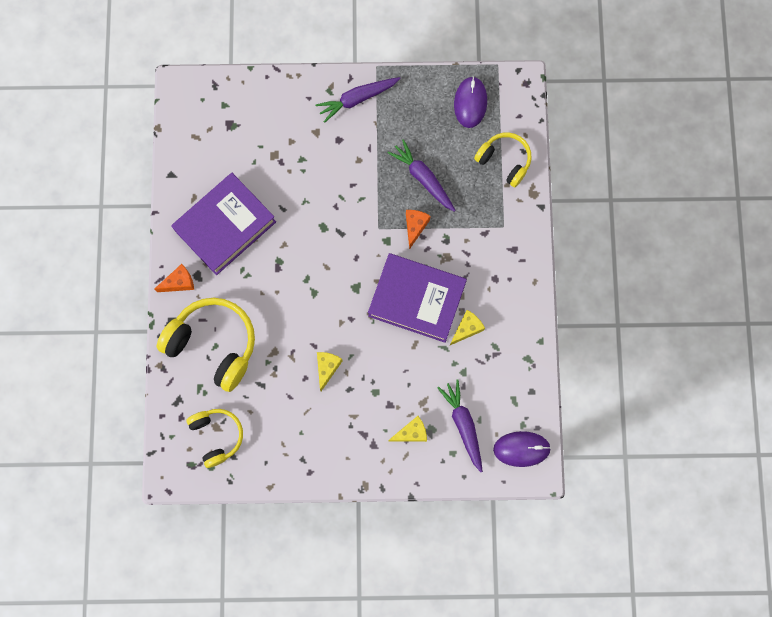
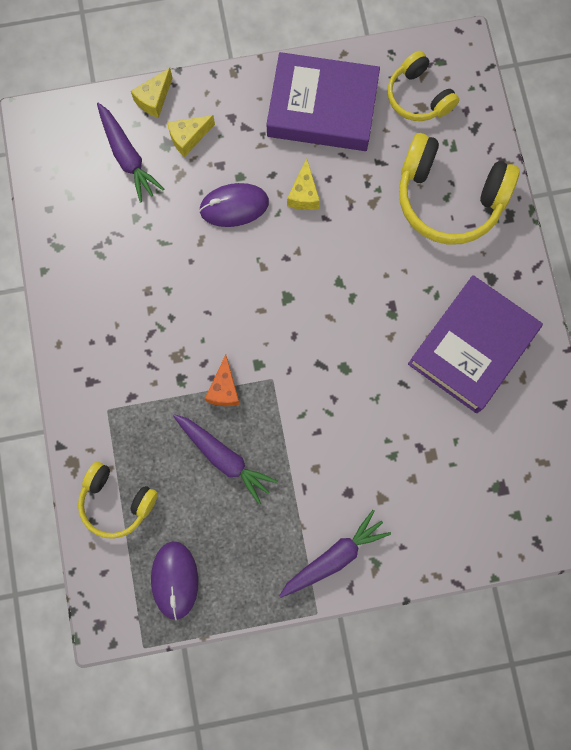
camera: 170 degrees right, 0 degrees up
orange cheese [154,264,194,292] -> none
purple book [368,253,467,343] -> purple book moved to [266,52,380,151]
yellow cheese [450,310,485,345] -> yellow cheese moved to [131,68,172,118]
purple mouse [493,431,551,467] -> purple mouse moved to [199,183,269,227]

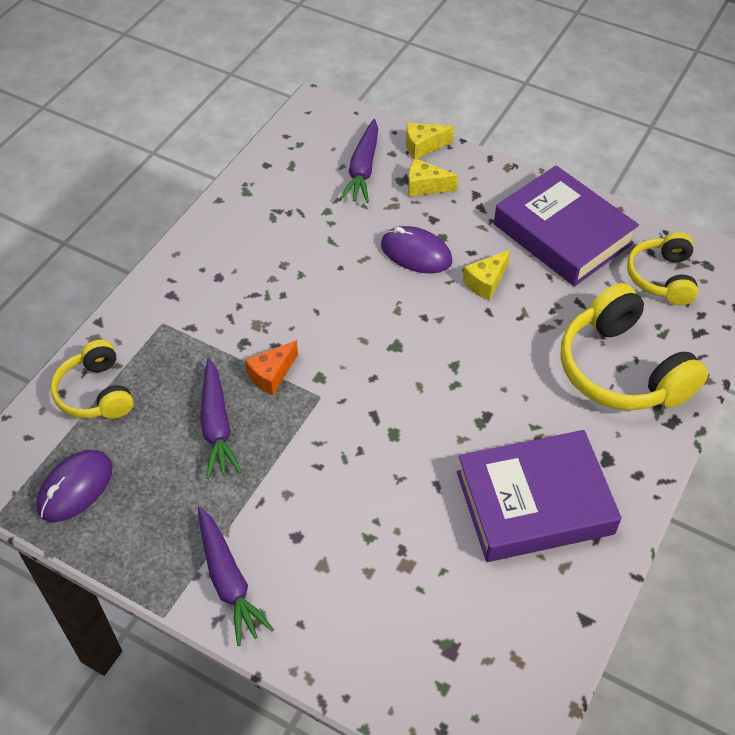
camera: 40 degrees right, 25 degrees down
purple carrot [279,510,391,598] -> purple carrot turned 60 degrees clockwise [198,507,274,646]

